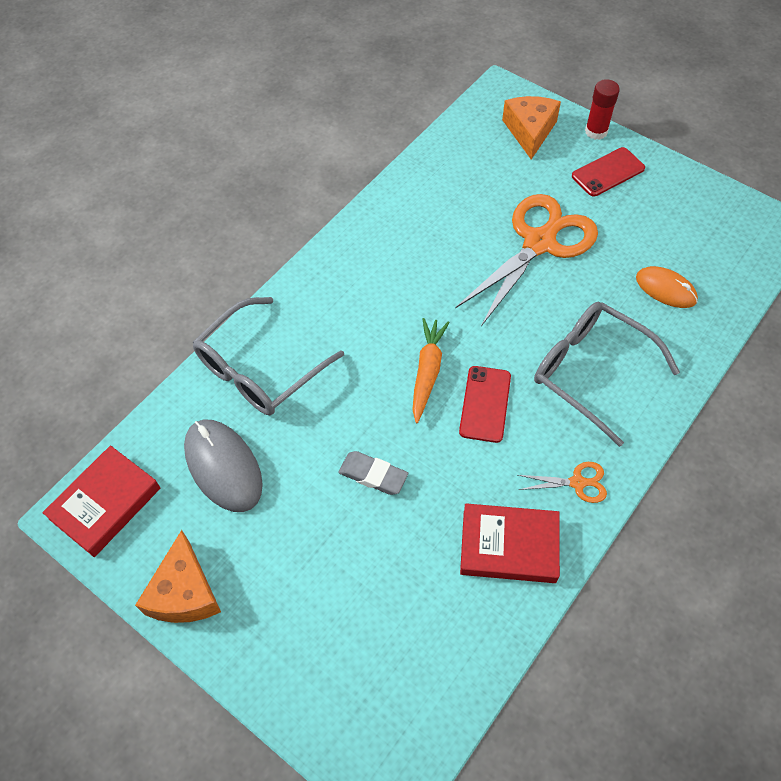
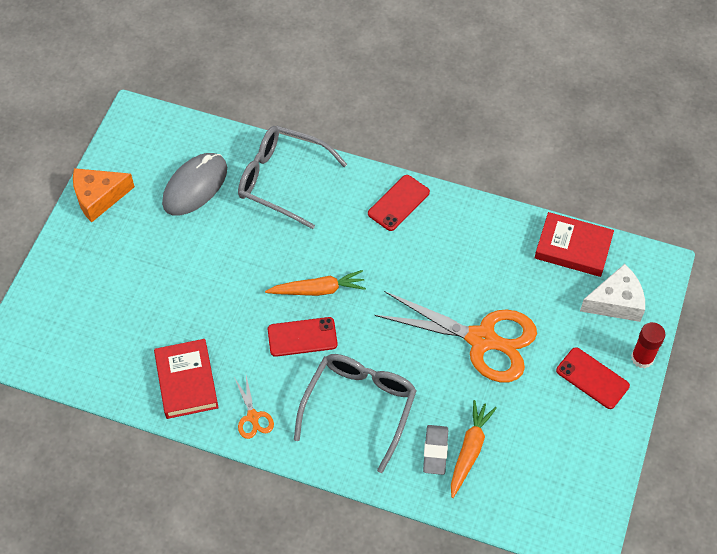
camera: 70 degrees right, 0 degrees up
red book [42,445,160,557] -> red book moved to [535,212,614,277]
grey eraser [338,451,408,495] -> grey eraser moved to [423,425,448,475]
orange cheese [502,96,561,160] -> white cheese [580,264,645,322]
orange mouse [636,266,698,308] -> orange carrot [451,400,497,498]
none -> red phone [368,175,430,231]

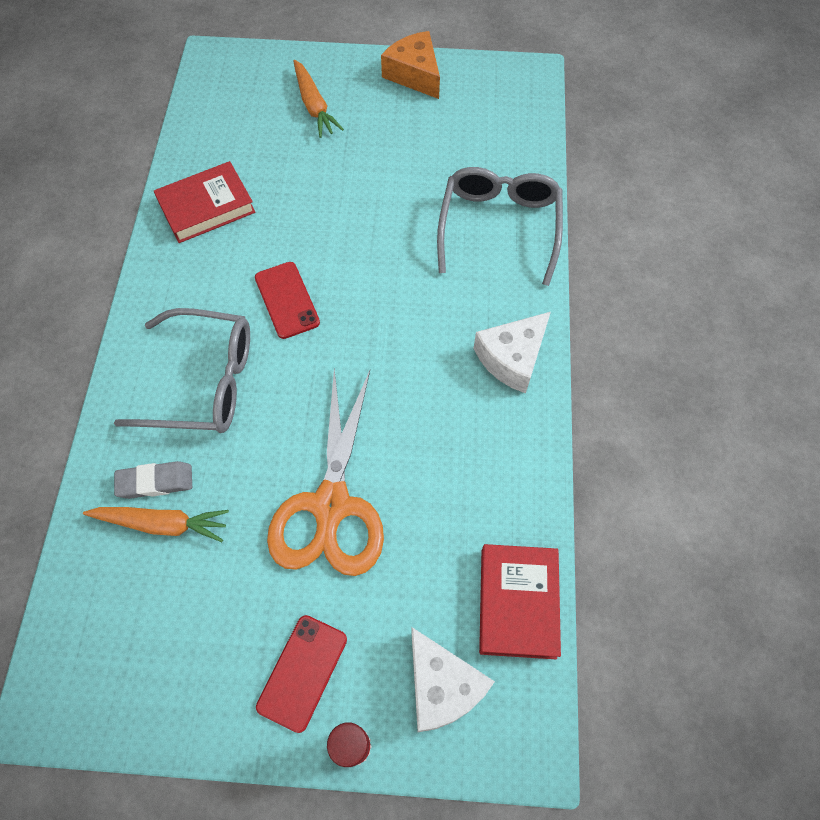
camera: 75 degrees right, 5 degrees up
grey mouse [162,153,227,216] -> none
orange scissors [234,376,274,439] -> none
orange carrot [265,270,366,296] -> orange carrot moved to [293,59,344,138]
red phone [368,175,430,231] -> white cheese [473,312,551,393]

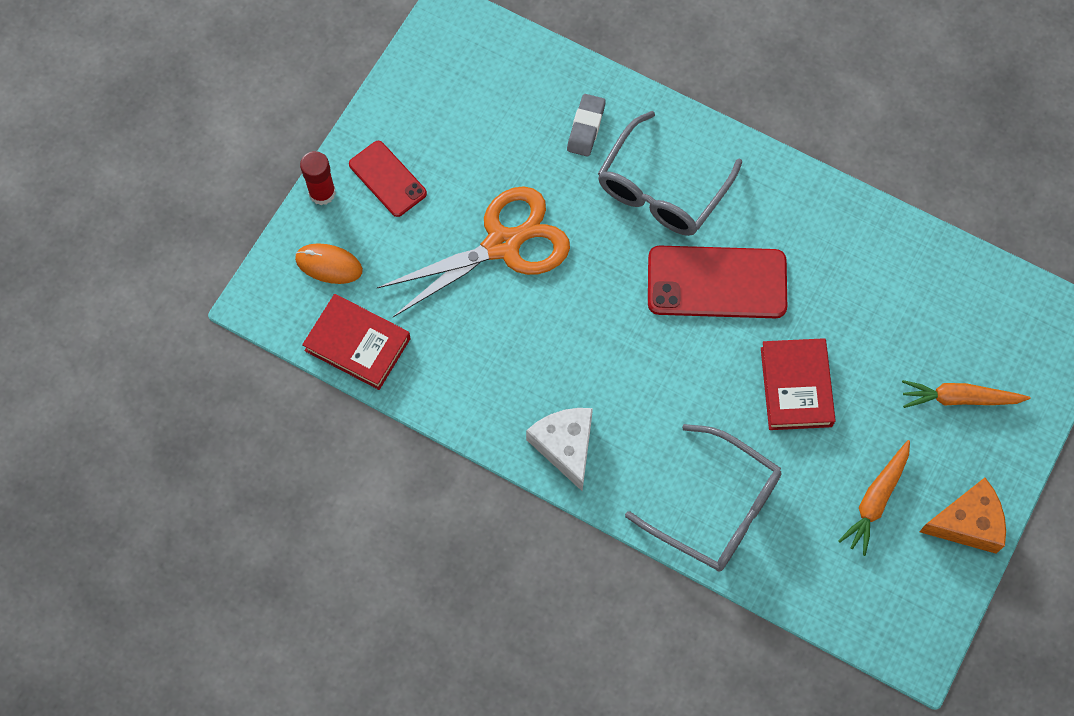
camera: 115 degrees right, 5 degrees up
orange carrot [83,507,229,542] -> orange carrot moved to [838,440,910,556]
red book [154,161,255,243] -> red book moved to [761,338,836,430]
red phone [255,262,320,339] -> red phone [648,246,787,318], size x1.69
orange scissors [267,369,384,576] -> orange scissors turned 120 degrees clockwise [377,186,570,317]
white cheese [411,627,495,732] -> orange mouse [295,243,363,284]

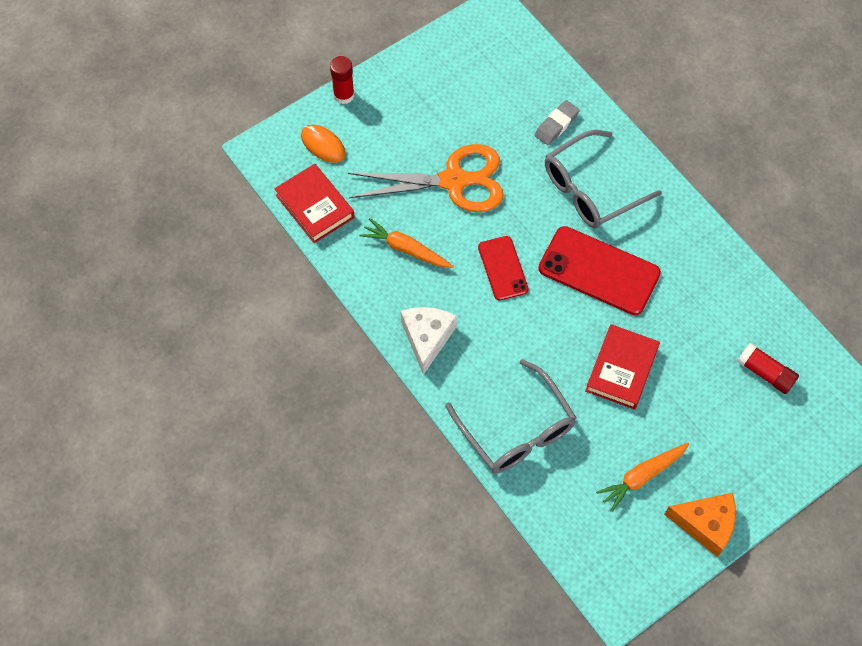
camera: 25 degrees right, 5 degrees down
red phone [349,141,427,217] -> red phone moved to [478,236,529,301]
orange carrot [902,380,1031,408] -> orange carrot moved to [359,218,454,268]
none -> red glue stick [737,343,799,394]

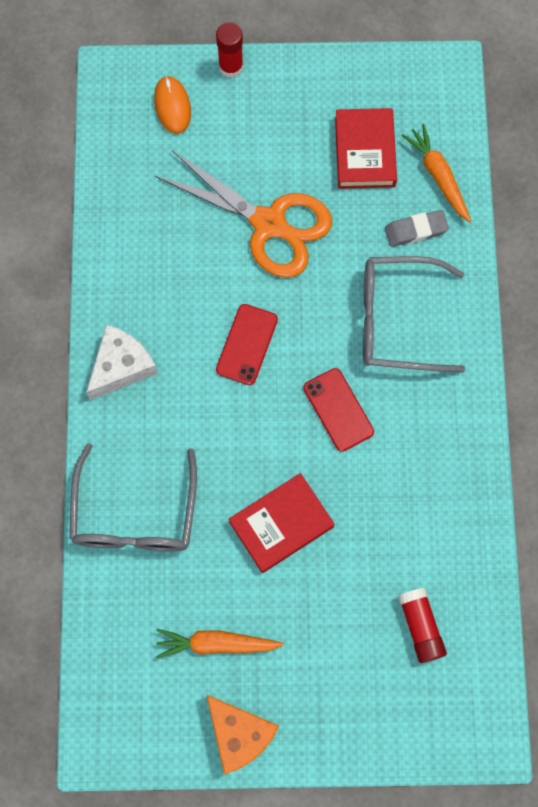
camera: 35 degrees right, 10 degrees up
red book [274,164,355,243] -> red book moved to [335,108,397,189]
orange carrot [359,218,454,268] -> orange carrot moved to [401,124,471,223]
red phone [539,226,661,315] -> red phone [303,368,374,452], size x0.59

